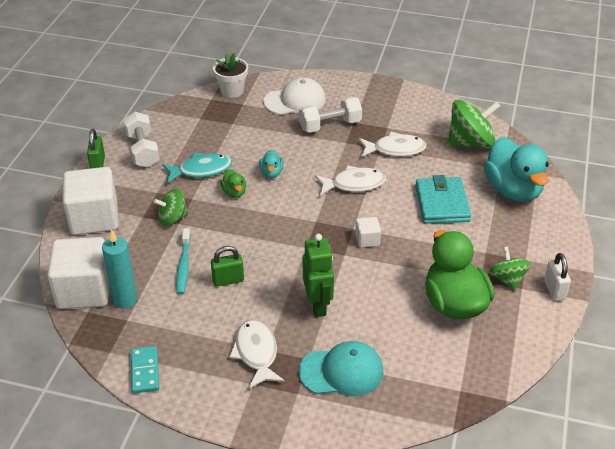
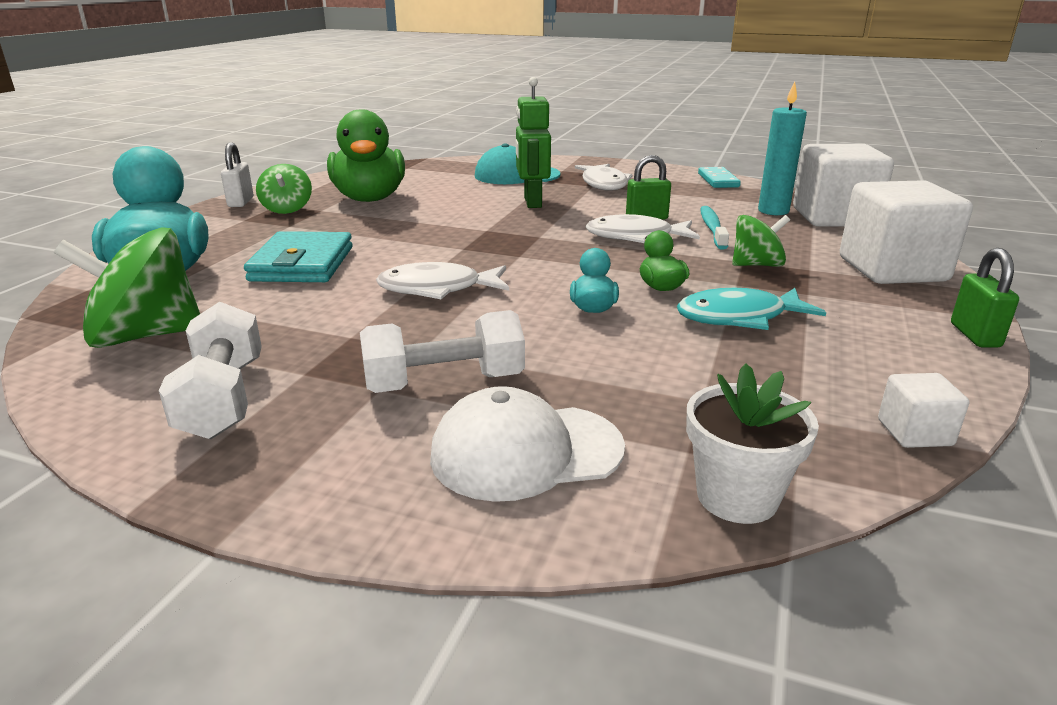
camera: 175 degrees left, 15 degrees down
white dumbbell [123,112,159,168] -> white dumbbell moved to [159,302,262,439]
white cube [355,217,381,248] -> white cube moved to [878,373,969,448]
white fish [359,132,427,157] -> white fish moved to [585,214,700,243]

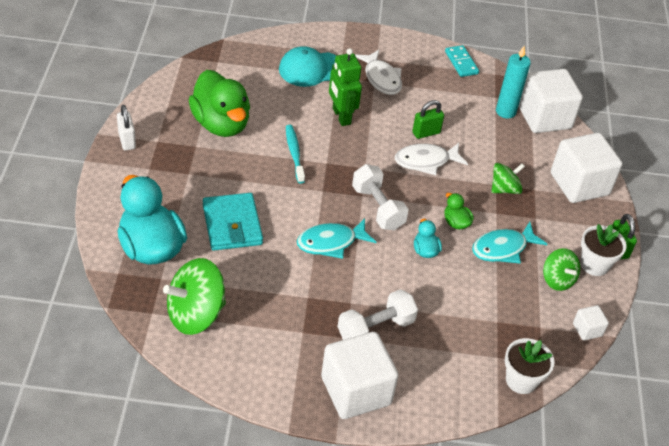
camera: 20 degrees left, 20 degrees up
white dumbbell [159,302,262,439] -> white dumbbell moved to [352,164,409,230]
green spinning top [256,164,312,214] -> green spinning top moved to [543,248,580,291]
white fish [376,262,509,299] -> turquoise fish [297,218,376,259]
white cap [430,386,625,502] -> none
turquoise toothbrush [700,206,729,250] -> turquoise toothbrush moved to [286,125,305,184]
none -> white cube [321,332,398,419]
none -> white flower pot [580,224,627,276]

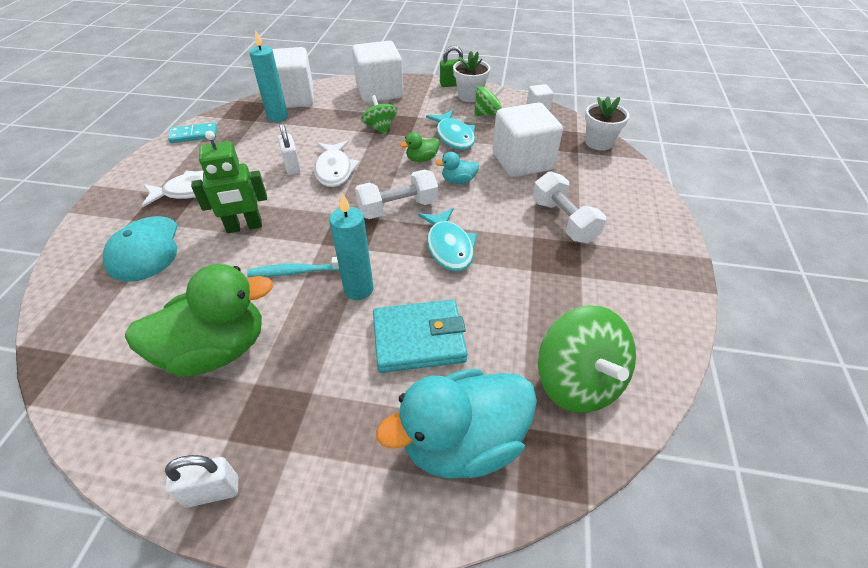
camera: 80 degrees left, 0 degrees up
white cube [321,332,398,419] -> white cube moved to [492,103,563,177]
green padlock [412,100,444,139] -> white padlock [278,123,301,175]
none -> turquoise candle [329,193,374,300]

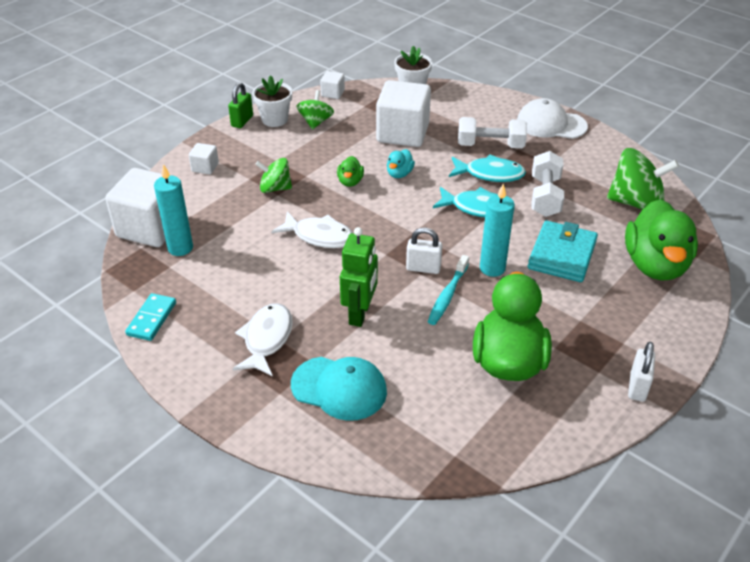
camera: 60 degrees left, 5 degrees down
white padlock [278,123,301,175] -> white padlock moved to [406,228,442,274]
white cube [352,41,403,103] -> white cube [189,143,219,174], size x0.45
white dumbbell [355,170,438,219] -> white dumbbell moved to [531,151,564,217]
turquoise duck [376,369,537,479] -> green duck [625,199,698,281]
turquoise fish [426,110,475,150] -> turquoise fish moved to [449,154,526,182]
none -> white cap [517,98,588,139]

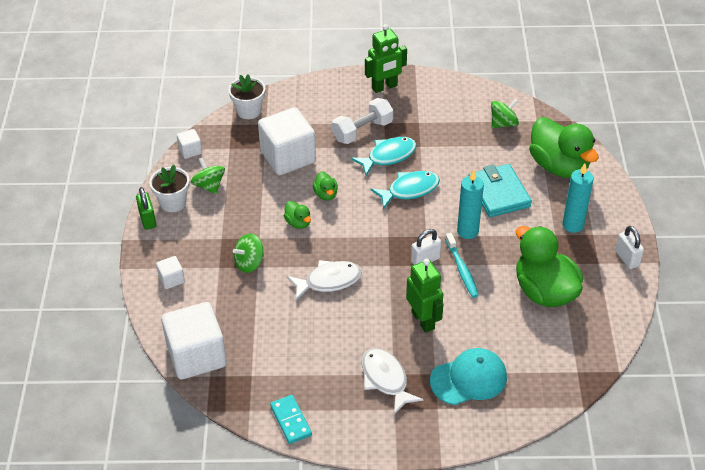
camera: 40 degrees left, 5 degrees up
turquoise candle [154,164,193,256] -> turquoise candle moved to [562,164,594,233]
turquoise duck [387,149,415,178] -> green duck [313,171,338,201]
white cap [517,98,588,139] -> green robot [365,24,407,93]
white dumbbell [531,151,564,217] -> none
green spinning top [607,148,679,210] -> green spinning top [491,99,519,128], size x0.59

